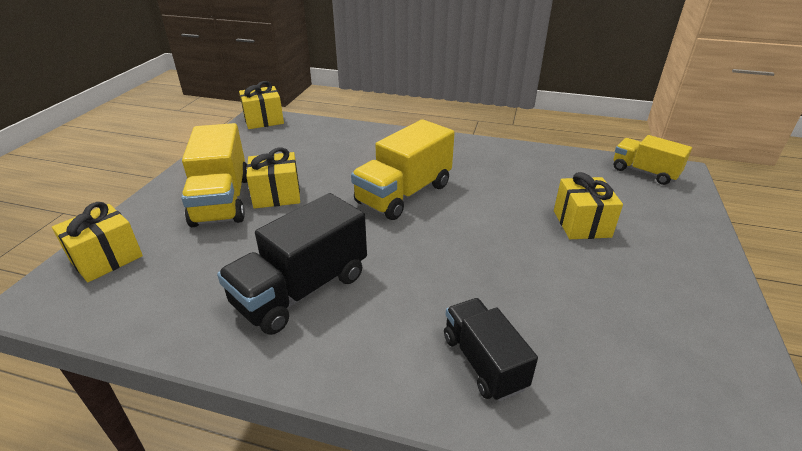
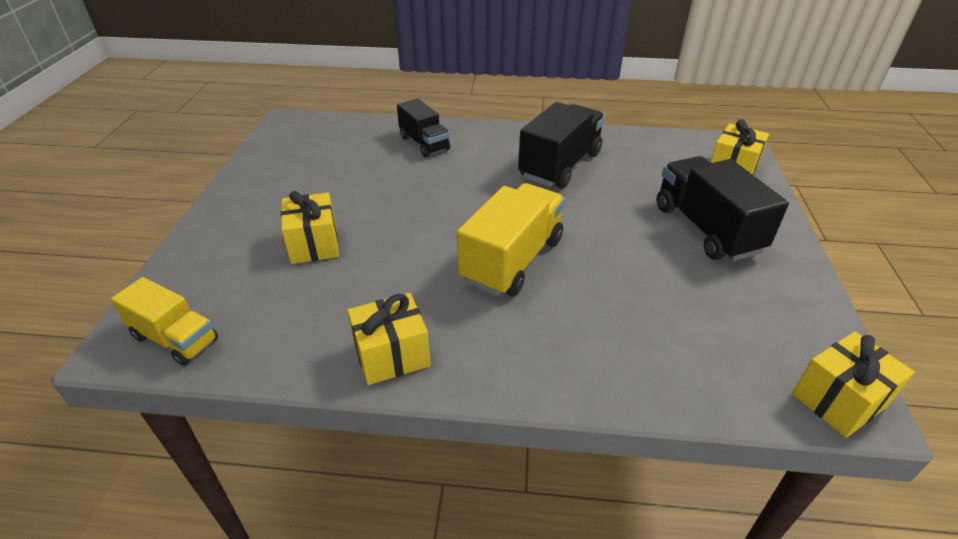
camera: 170 degrees right, 5 degrees up
yellow truck [181,123,247,227] -> black truck [657,156,789,261]
yellow gift [246,148,300,209] -> yellow gift moved to [347,293,431,385]

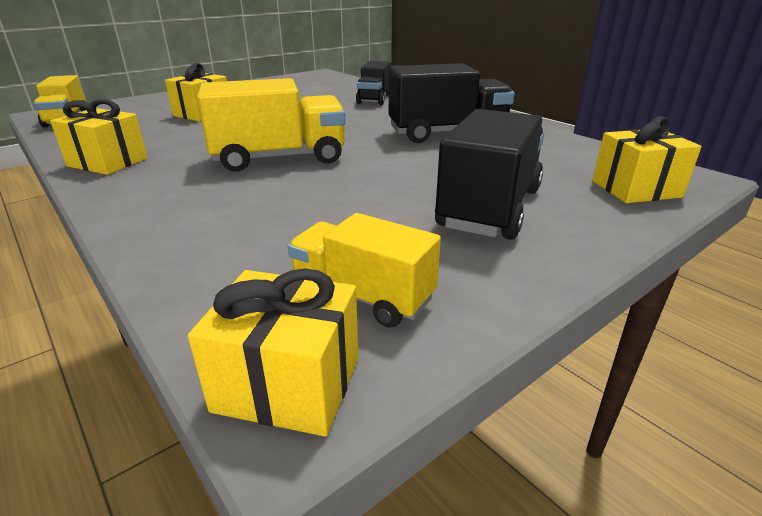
camera: 45 degrees right, 10 degrees down
none -> yellow truck [288,213,441,328]

